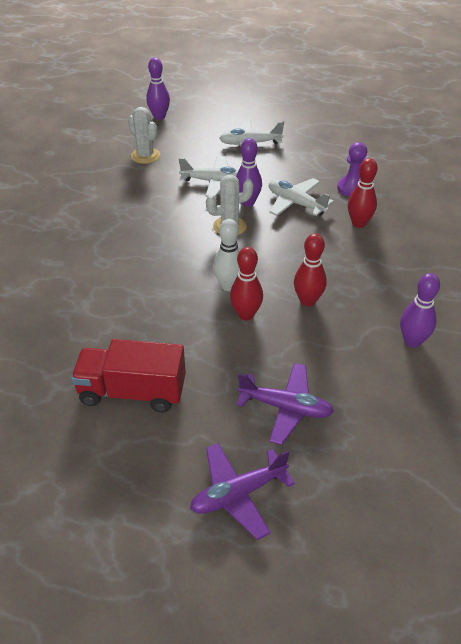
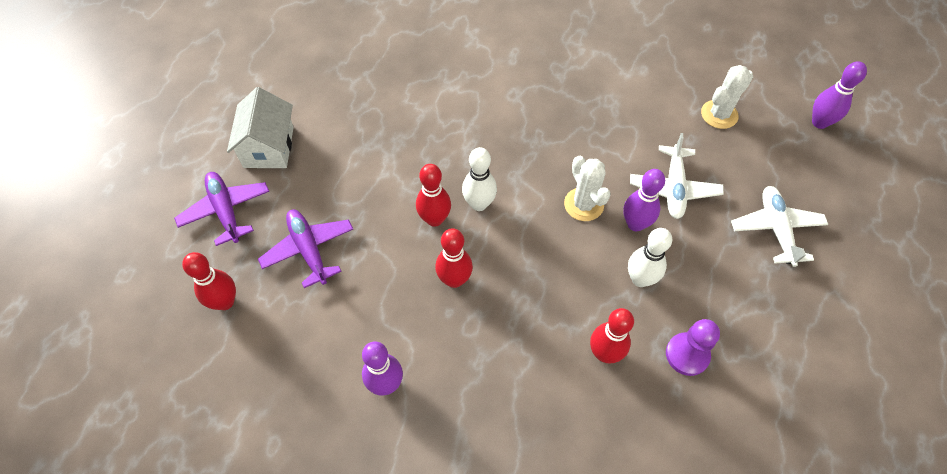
camera: 90 degrees right, 15 degrees up
red truck [71,339,186,412] -> none
purple plane [236,363,334,445] -> purple plane turned 135 degrees clockwise [258,209,353,288]
white plane [269,178,334,216] -> white bowling pin [628,228,672,287]
none -> red bowling pin [182,252,236,310]
none -> white house [227,87,294,168]

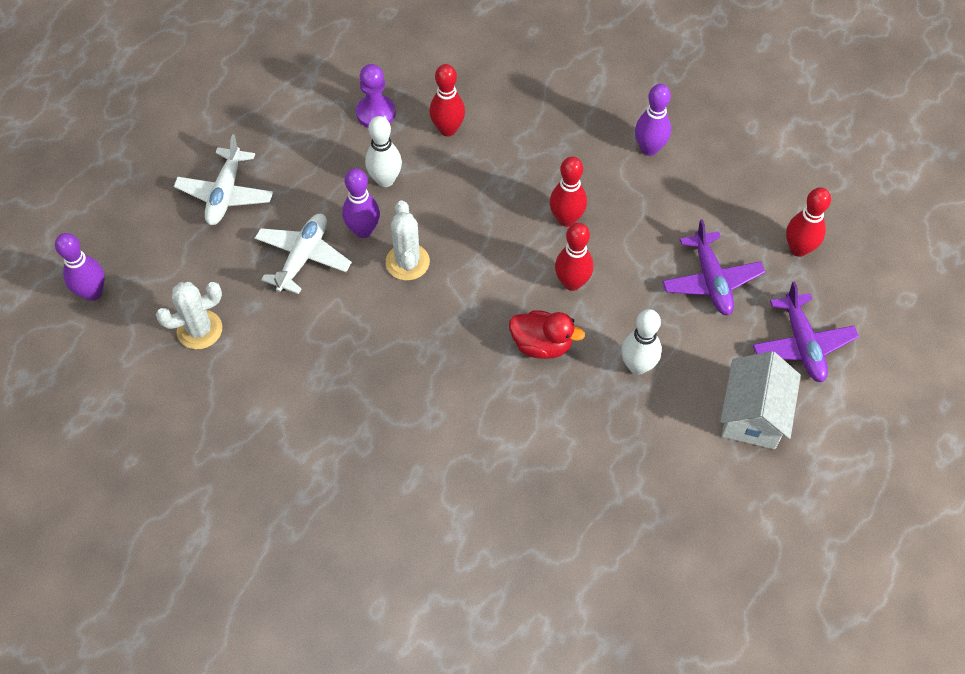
camera: 165 degrees left, 0 degrees up
white bowling pin [462,147,497,211] -> white bowling pin moved to [621,309,662,375]
none -> red duck [509,310,585,359]

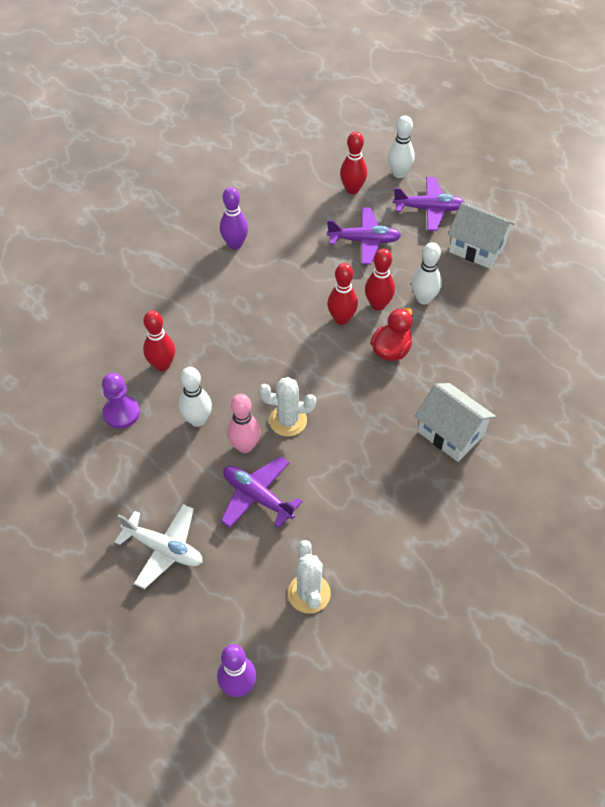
camera: 75 degrees left, 5 degrees down
white plane [255,214,352,294] -> purple plane [221,456,302,528]
purple bowling pin [342,168,380,238] -> pink bowling pin [227,394,261,453]
red bowling pin [550,157,587,227] -> red bowling pin moved to [365,249,395,311]
none -> white bowling pin [387,115,415,178]
none -> white house [414,383,496,462]

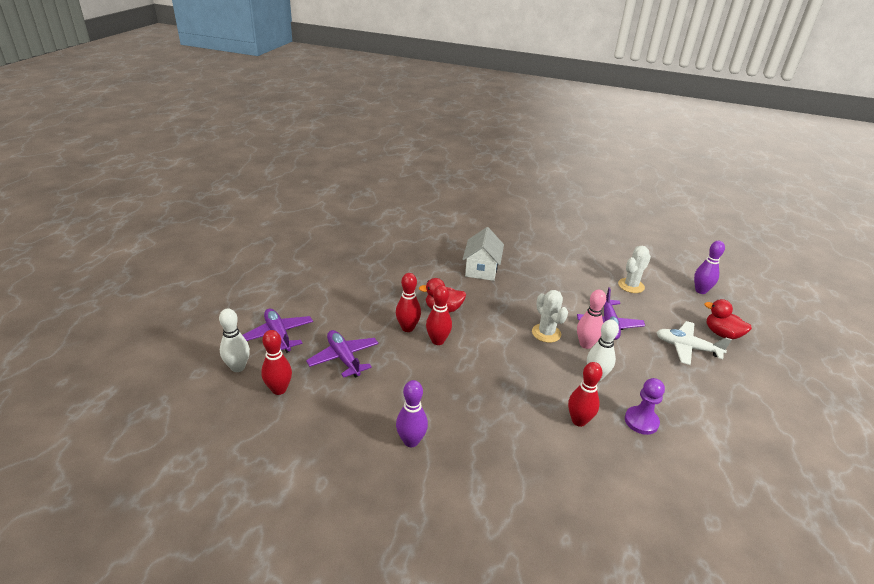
camera: 125 degrees left, 20 degrees down
white plane [115,504,203,589] -> white plane turned 60 degrees counterclockwise [656,321,732,365]
white bowling pin [411,242,442,305] -> none
white house [448,202,515,269] -> none
none -> red duck [704,299,752,339]

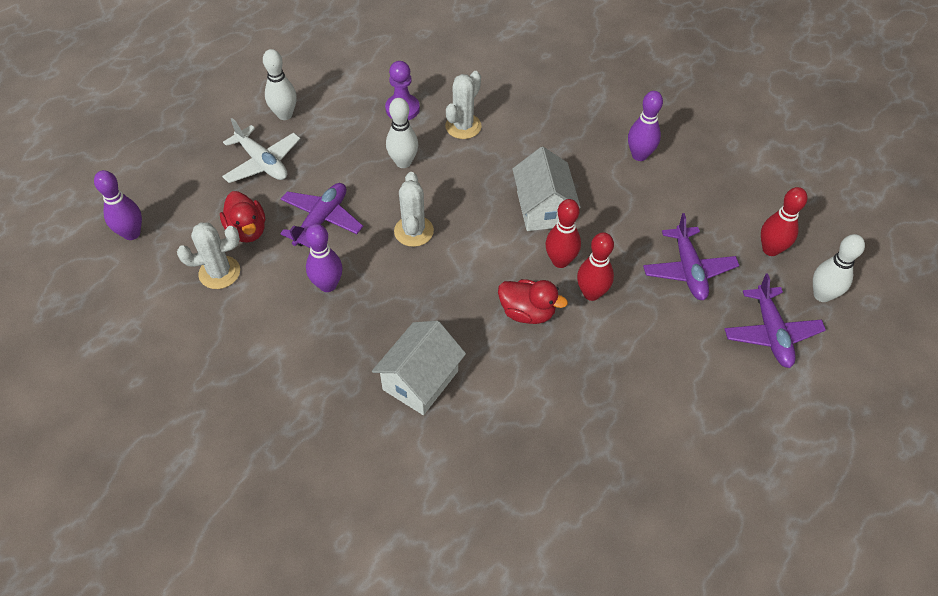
camera: 155 degrees left, 20 degrees up
red bowling pin [568,362,602,427] -> white cactus [445,71,482,139]
pink bowling pin [577,290,606,349] -> none
red duck [704,299,752,339] -> red duck moved to [220,191,265,243]
none -> white bowling pin [263,49,297,120]
none -> purple bowling pin [306,224,343,292]
none -> white house [512,147,581,231]

